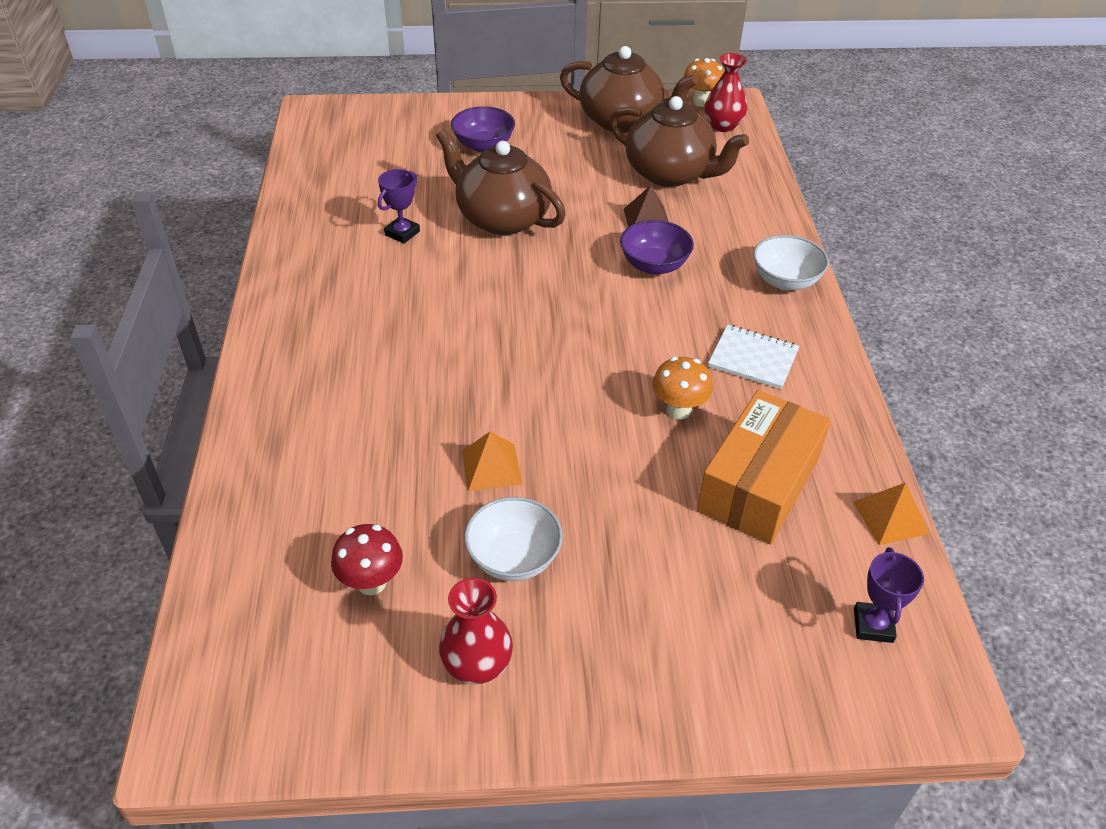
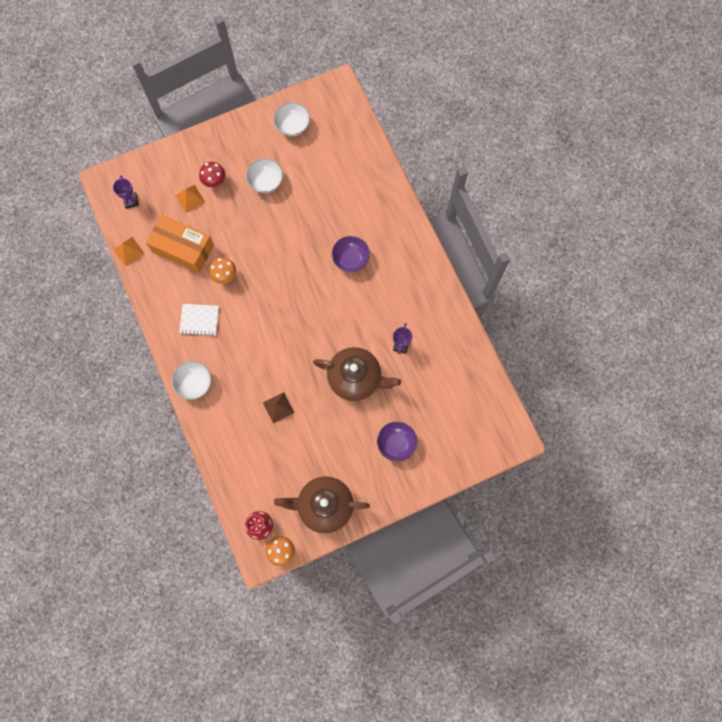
camera: 160 degrees right, 30 degrees up
red mushroom [331,524,403,595] -> red mushroom moved to [199,162,226,187]
red vase [439,578,513,684] -> none
orange pyramid [462,431,522,491] -> orange pyramid moved to [175,185,205,213]
brown teapot [609,96,749,187] -> none
purple bowl [620,220,694,274] -> purple bowl moved to [332,236,370,272]
orange box [697,390,831,545] -> orange box turned 75 degrees counterclockwise [146,215,214,273]
none -> white bowl [273,102,310,136]

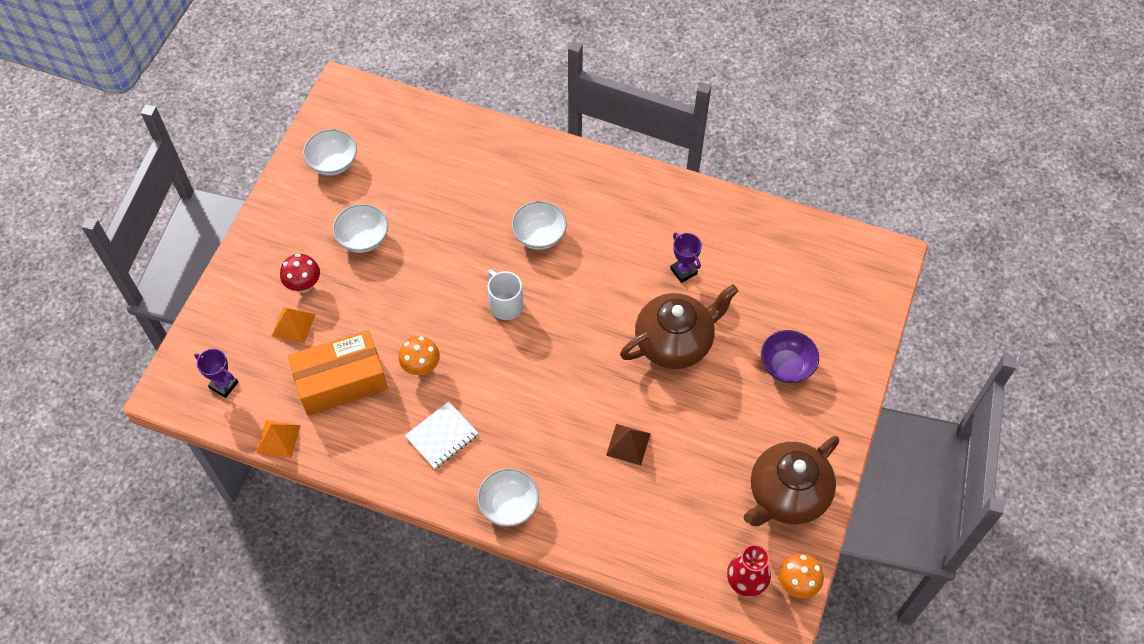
camera: 45 degrees left, 15 degrees down
purple bowl [332,236,370,272] -> white bowl [512,201,567,250]
none -> white mug [487,269,523,320]

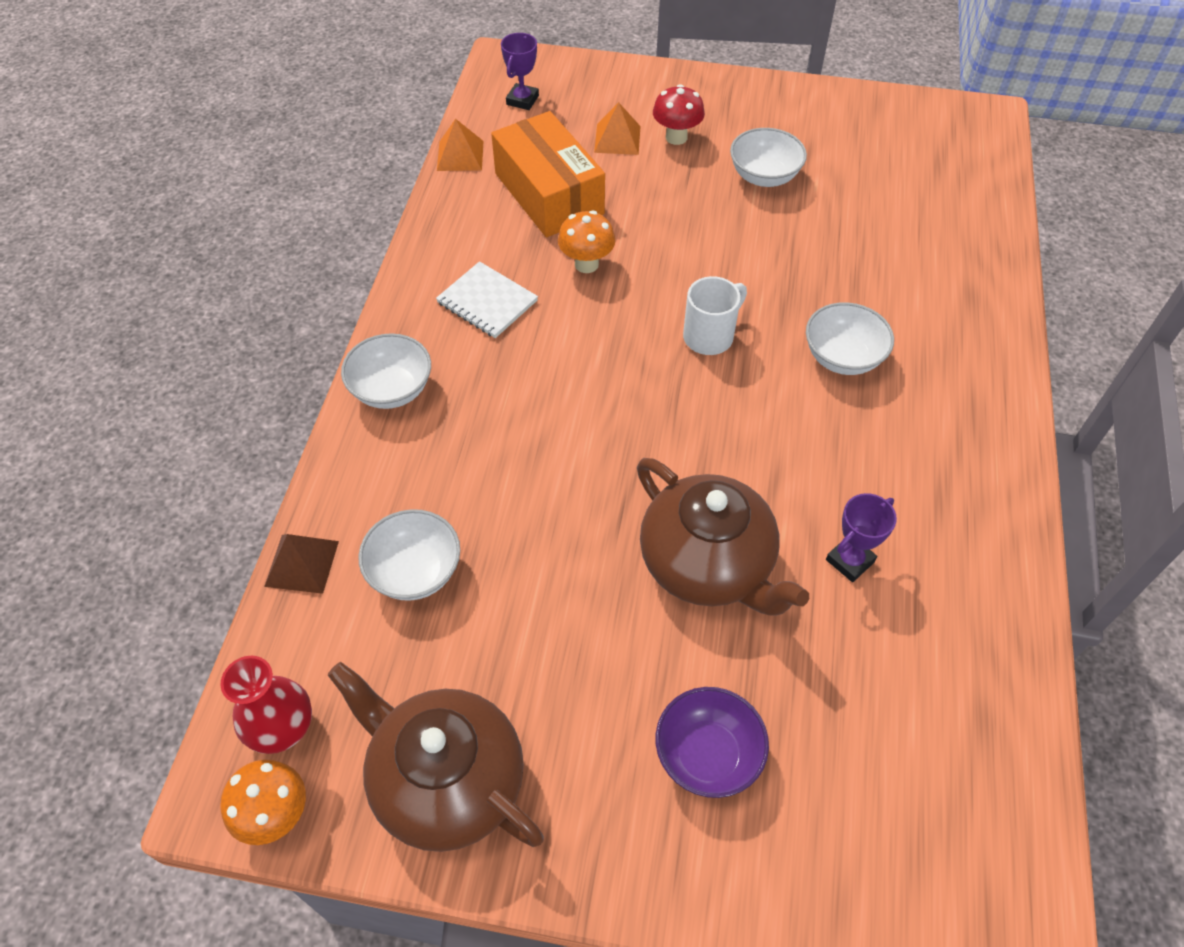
camera: 80 degrees right, 5 degrees down
white bowl [303,129,357,176] -> white bowl moved to [358,509,460,601]
brown pyramid [606,424,651,465] -> brown pyramid moved to [264,534,339,594]

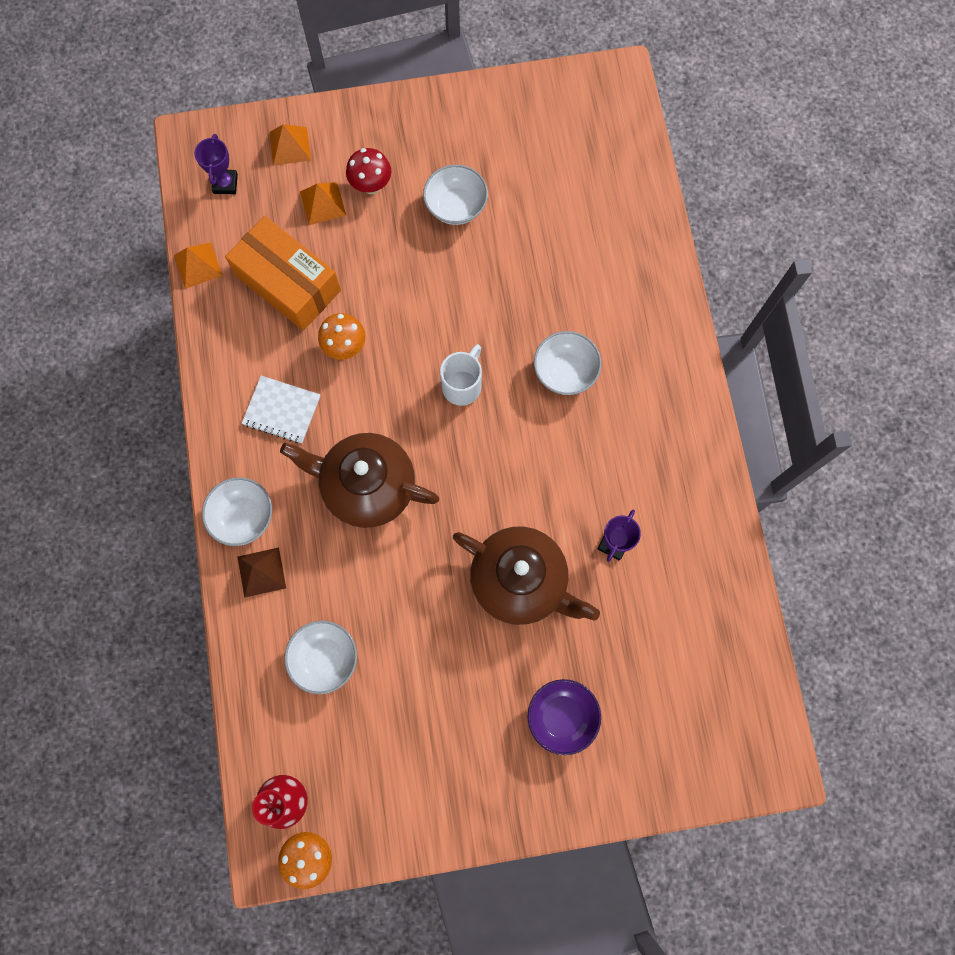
camera: 20 degrees left, 20 degrees up
brown pyramid [264,534,339,594] -> brown pyramid moved to [238,547,286,598]
brown teapot [328,662,544,852] -> brown teapot moved to [280,433,439,528]
none -> orange pyramid [269,124,311,166]

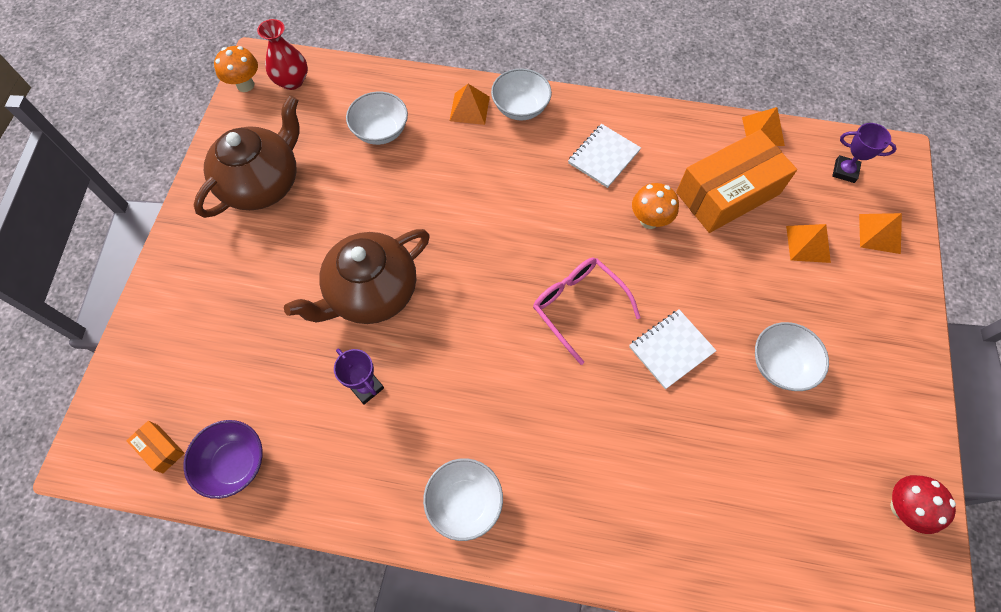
camera: 110 degrees right, 10 degrees down
brown pyramid [238,547,286,598] -> orange pyramid [450,84,490,125]
brown teapot [280,433,439,528] -> brown teapot moved to [194,95,300,218]
red mushroom [346,148,391,194] -> red mushroom moved to [890,475,956,534]
white mug [440,344,482,406] -> pink glasses [533,257,641,365]
purple bowl [527,679,601,755] -> purple bowl moved to [183,420,263,499]
white bowl [534,331,601,395] -> white bowl moved to [423,458,503,541]
none -> orange box [126,421,185,473]
none -> white notebook [629,310,717,389]

